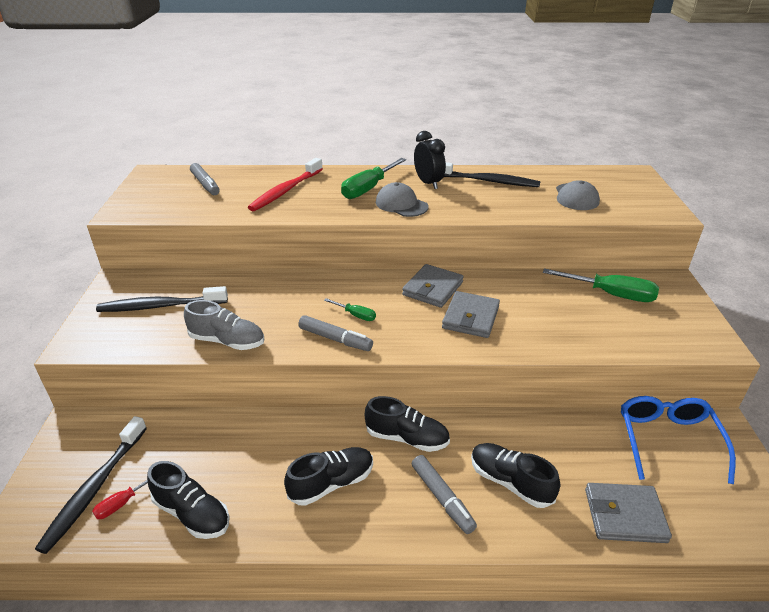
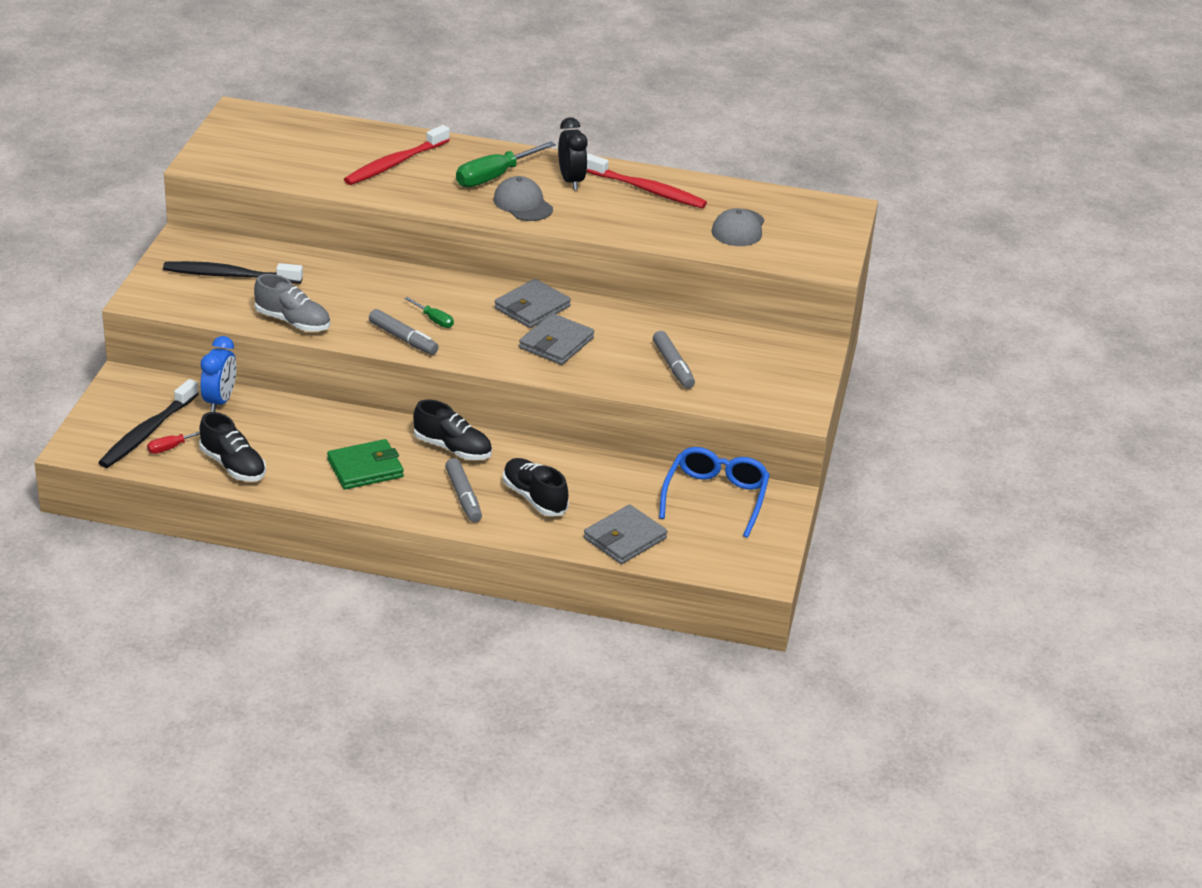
camera: 10 degrees right, 0 degrees up
grey marker [190,163,220,195] -> grey marker moved to [653,331,695,389]
black shoe [284,447,373,506] -> green wallet [327,439,404,490]
black toothbrush [444,162,540,187] -> red toothbrush [587,154,707,208]
green screwdriver [543,268,659,302] -> none
grey wallet [585,483,672,543] -> grey wallet turned 60 degrees counterclockwise [584,504,668,564]
none -> blue clock [201,336,236,412]

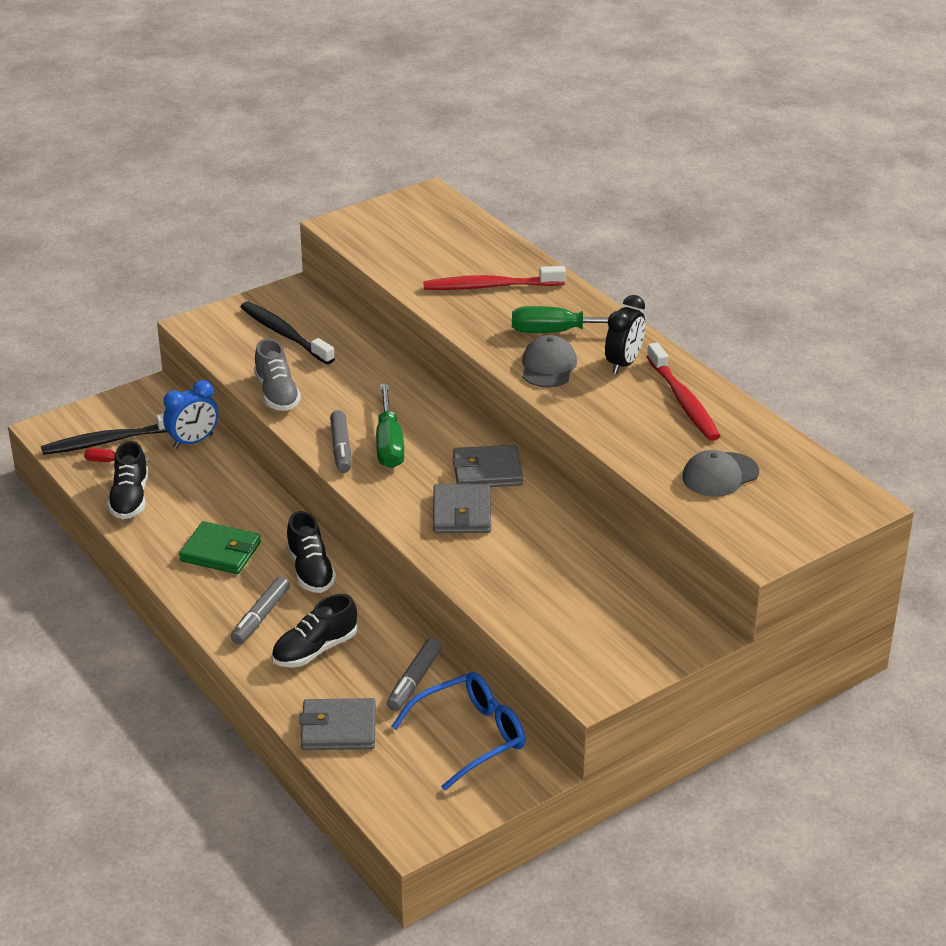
camera: 45 degrees right, 0 degrees up
green screwdriver [404,297,454,328] -> green screwdriver [376,384,404,468], size x1.96
black shoe [503,458,569,516] -> black shoe turned 135 degrees counterclockwise [272,594,358,667]
grey wallet [519,313,594,365] -> grey wallet turned 75 degrees counterclockwise [433,484,491,533]
grey marker [653,331,695,389] -> grey marker moved to [387,638,442,711]

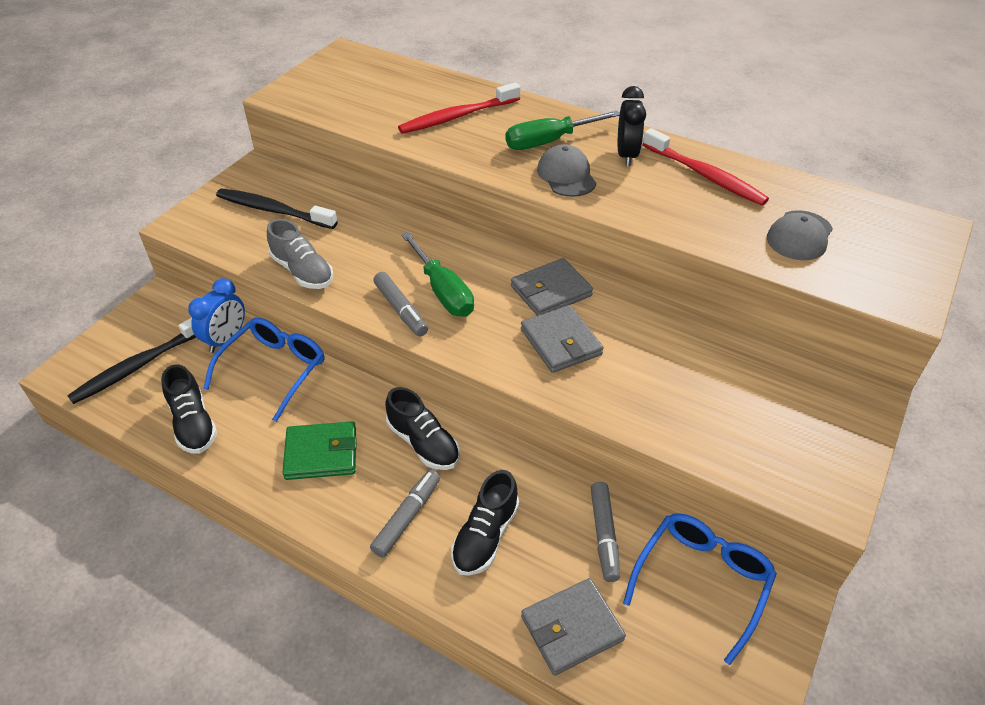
camera: 25 degrees left, 10 degrees up
red screwdriver [84,448,149,462] -> none
grey marker [231,577,290,644] -> grey marker turned 150 degrees counterclockwise [370,470,440,558]
none -> blue glasses [203,318,324,422]

